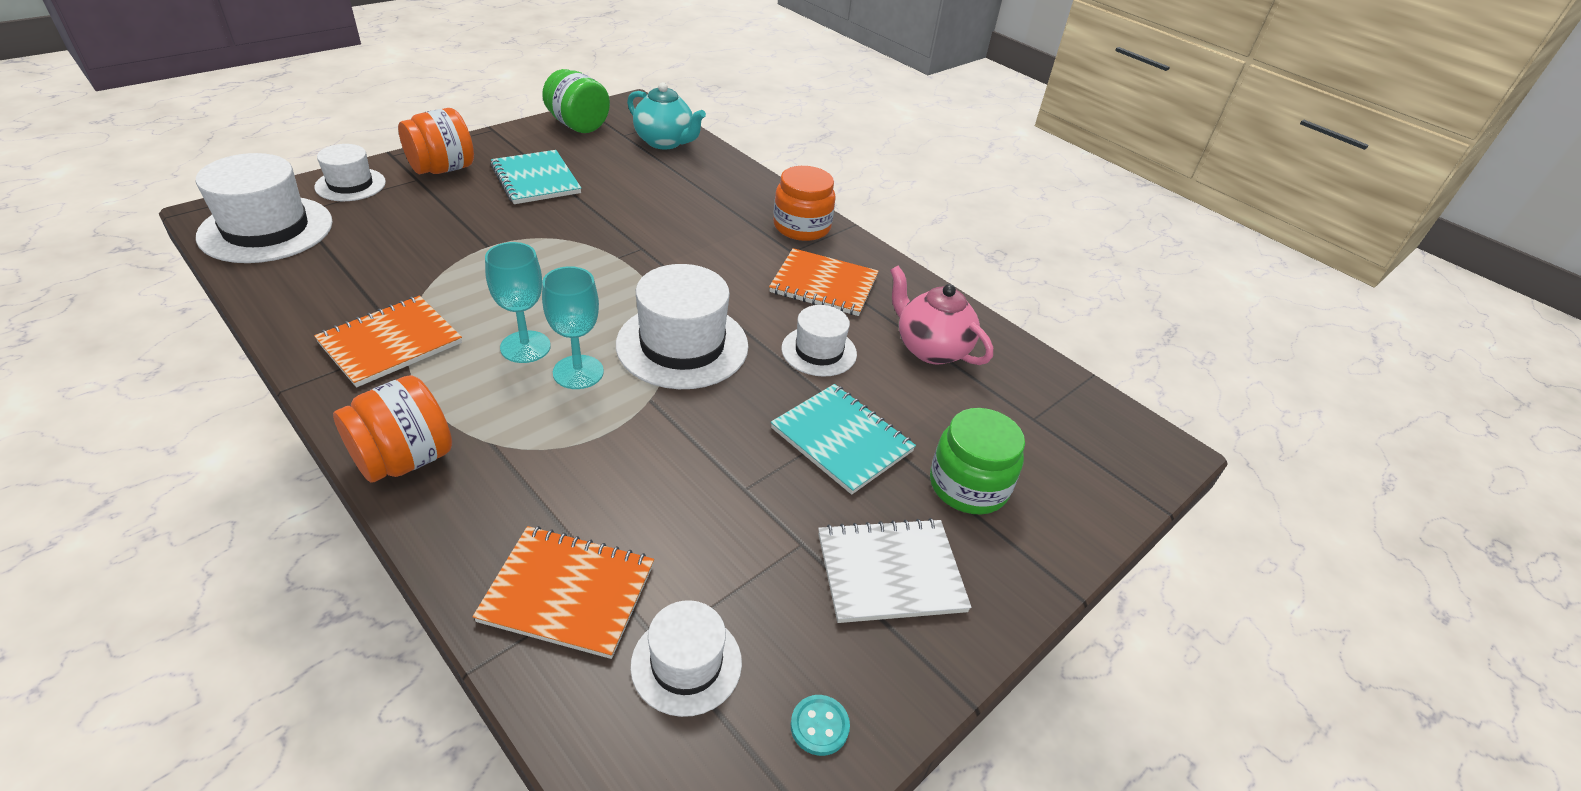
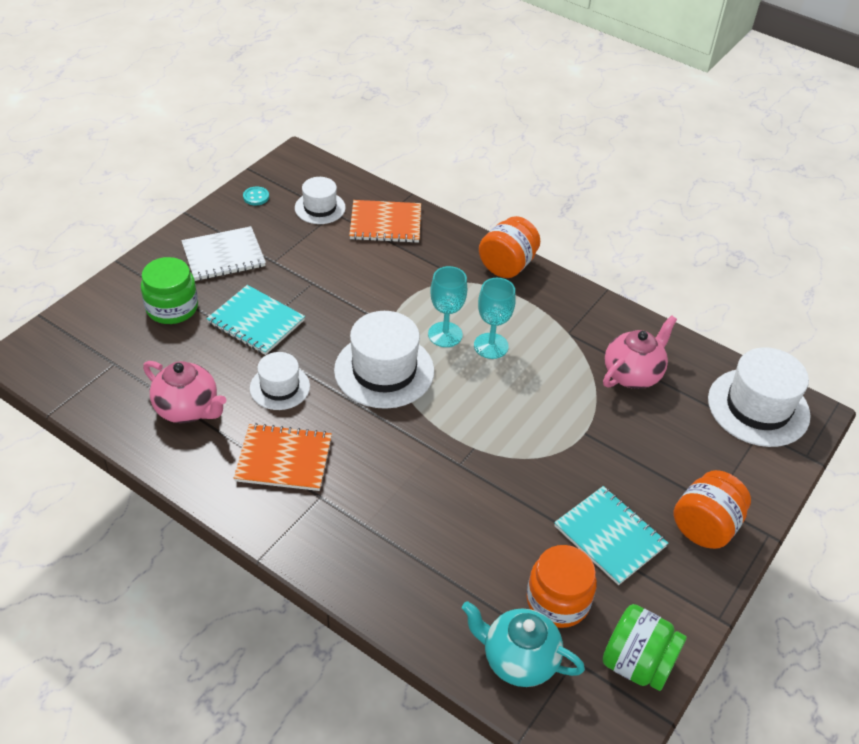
camera: 170 degrees right, 5 degrees up
white hat [314,144,386,201] -> none
orange notebook [314,296,462,387] -> none
orange jar [773,166,836,241] -> orange jar moved to [527,545,597,628]
none -> pink teapot [603,315,677,389]

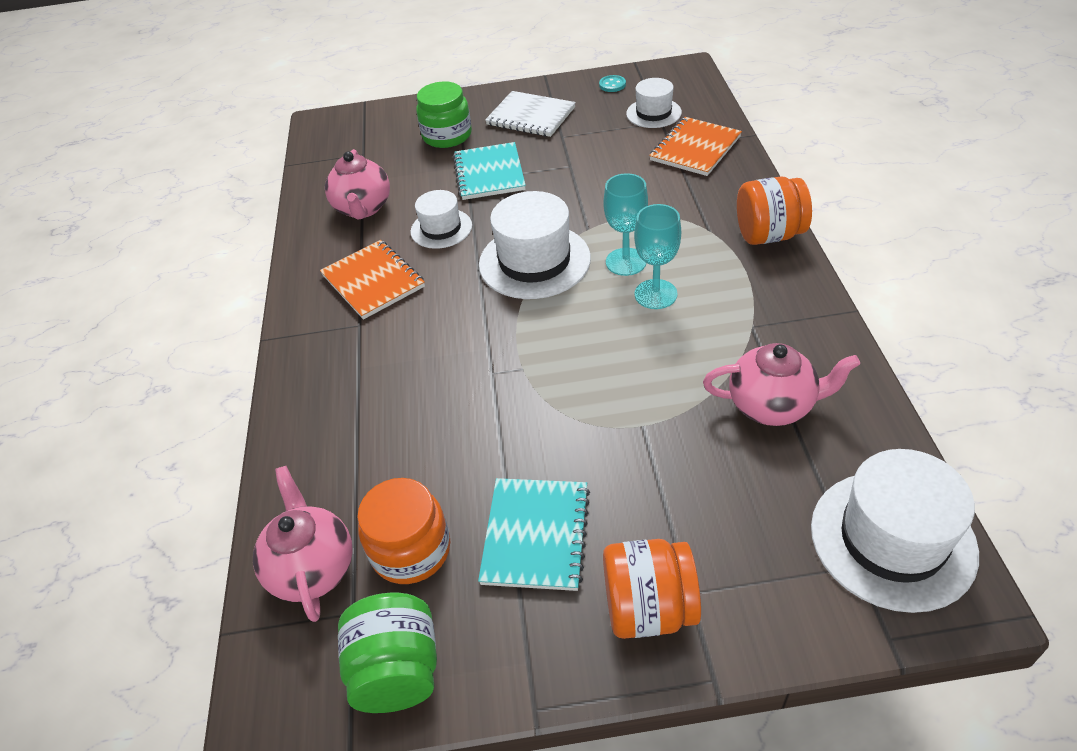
camera: 55 degrees right, 0 degrees up
orange notebook [349,200,421,243] -> orange notebook turned 75 degrees clockwise [649,117,742,176]
turquoise teapot [462,601,585,687] -> pink teapot [253,466,353,622]

